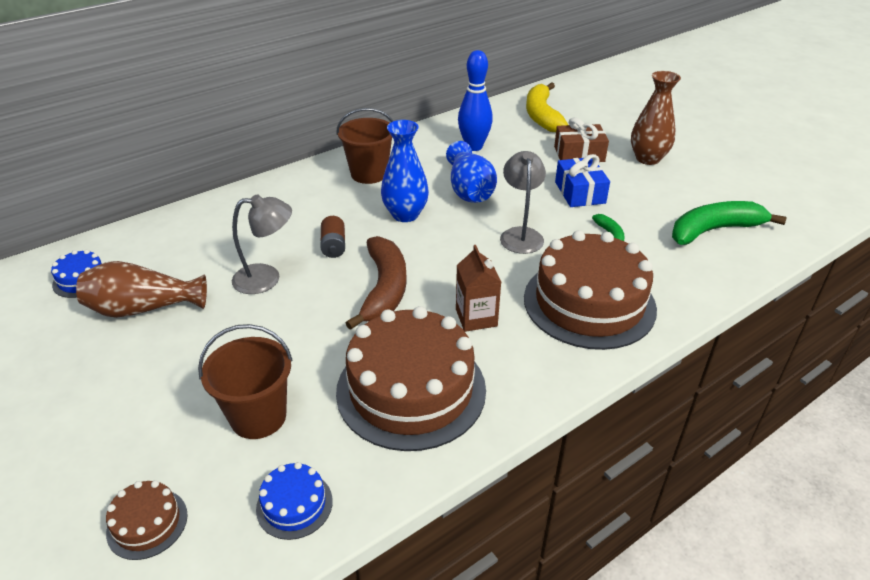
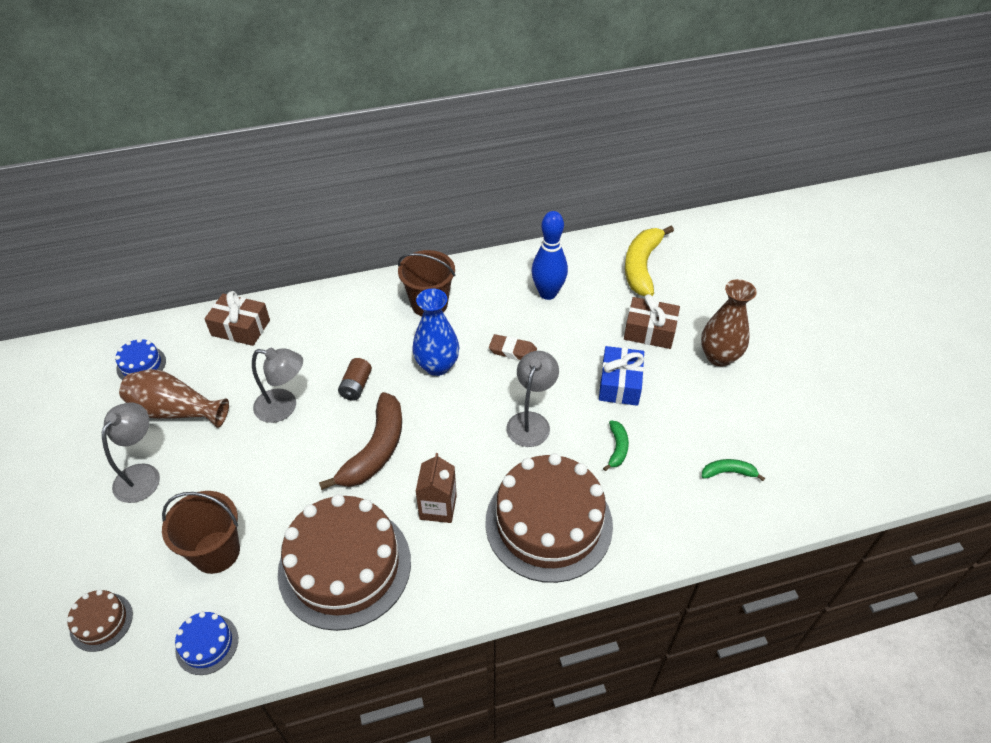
camera: 20 degrees right, 10 degrees up
blue vase [446,141,497,203] -> brown eraser [489,334,537,360]
green banana [672,201,787,245] -> green banana [702,459,765,481], size x0.48
none -> grey lamp [102,402,160,503]
none -> brown gift [205,291,270,346]

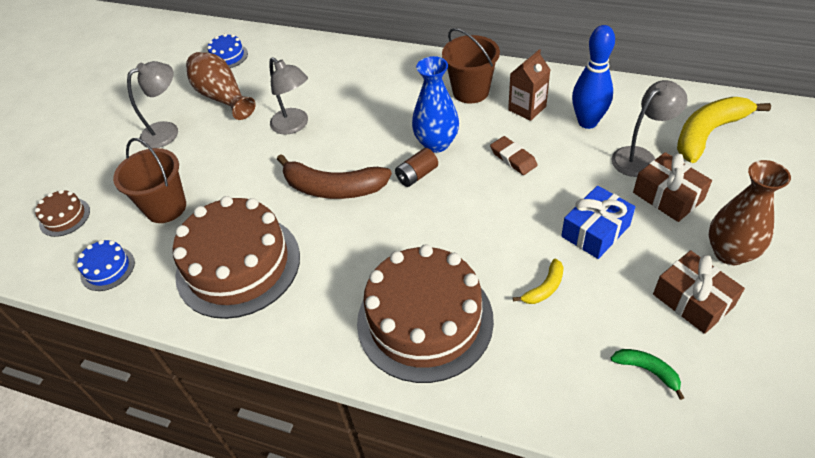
camera: 40 degrees right, 0 degrees up
brown gift [205,291,270,346] -> brown gift moved to [653,250,745,334]
brown banana [319,392,402,490] -> brown banana turned 45 degrees clockwise [277,154,392,199]
brown battery [338,358,372,401] -> brown battery moved to [395,148,438,187]
brown carton [415,453,457,523] -> brown carton moved to [508,49,550,121]
grey lamp [506,351,559,447] -> grey lamp moved to [612,80,688,177]
green banana [603,420,629,471] -> yellow banana [513,258,564,304]

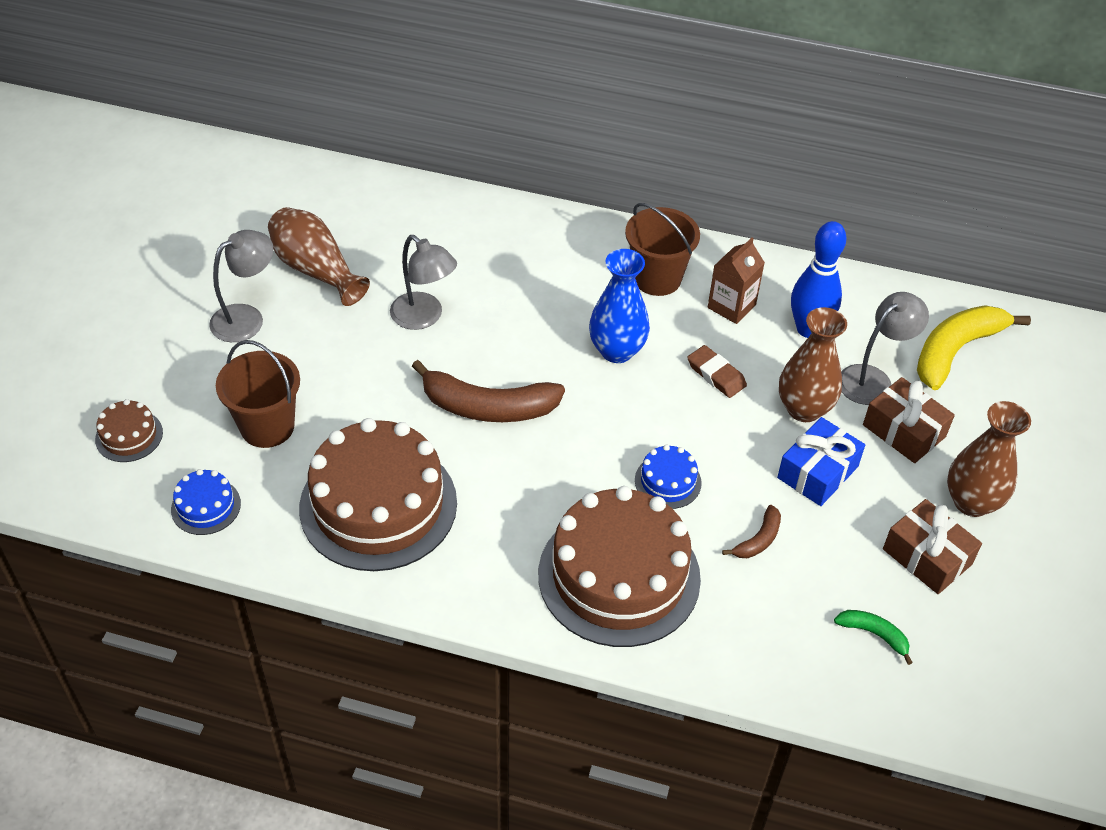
camera: 10 degrees left, 0 degrees up
blue cake [207,33,248,68] -> blue cake moved to [635,445,702,509]
brown battery [395,148,438,187] -> none
yellow banana [513,258,564,304] -> brown banana [722,505,781,558]
none -> brown vase [779,307,847,422]

